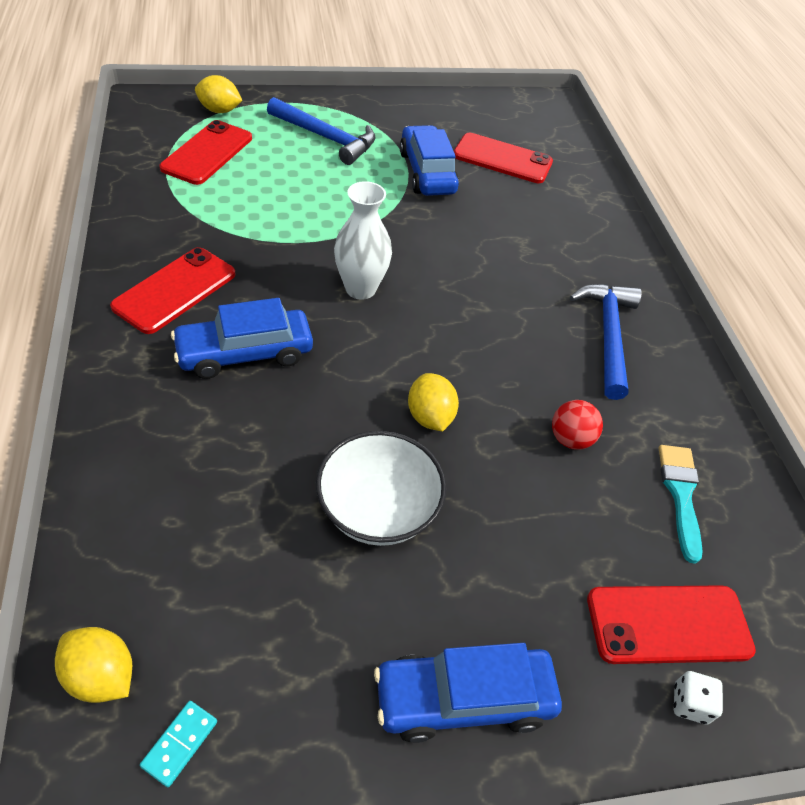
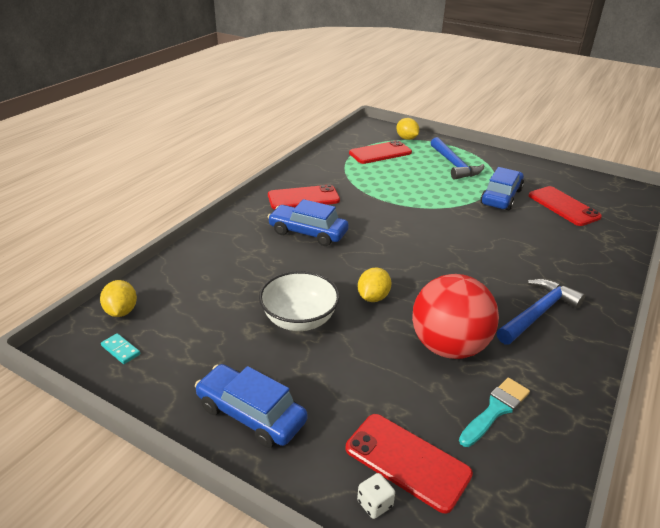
camera: 45 degrees right, 15 degrees down
turquoise domino [140,701,217,787] -> turquoise domino turned 60 degrees clockwise [101,333,140,364]
white vase [334,181,392,300] -> none
red ball [552,400,603,450] -> red ball [412,274,499,359], size x2.28

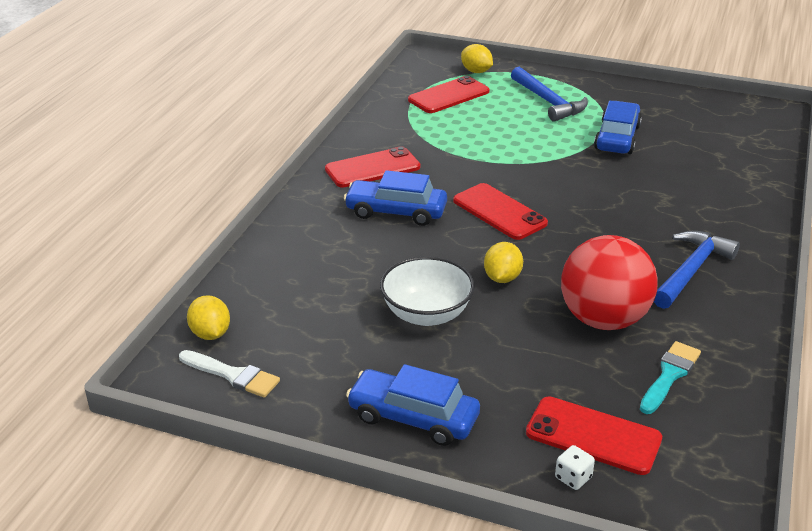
camera: 10 degrees left, 0 degrees up
turquoise domino [101,333,140,364] -> white brush [179,350,280,398]
red phone [529,186,602,226] -> red phone moved to [453,183,548,240]

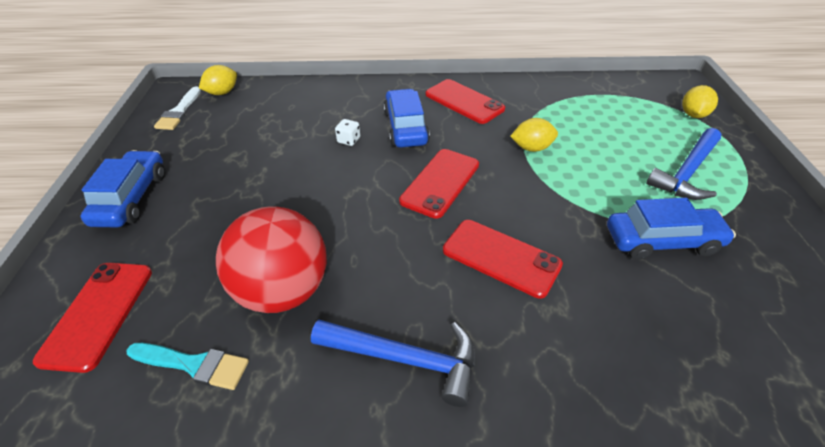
camera: 70 degrees right, 10 degrees up
white bowl [380,256,475,326] -> none
red phone [408,76,490,113] -> red phone moved to [443,220,563,299]
yellow lemon [484,242,523,283] -> yellow lemon moved to [510,118,558,152]
white dice [555,445,595,490] -> white dice moved to [335,119,360,146]

